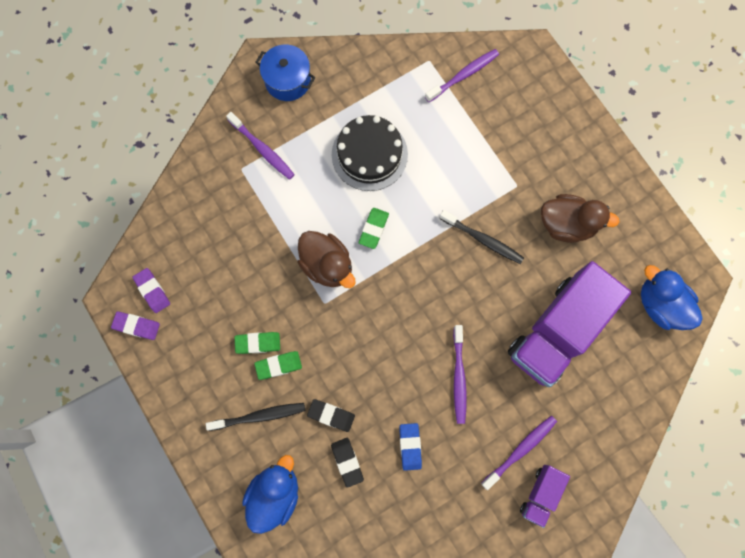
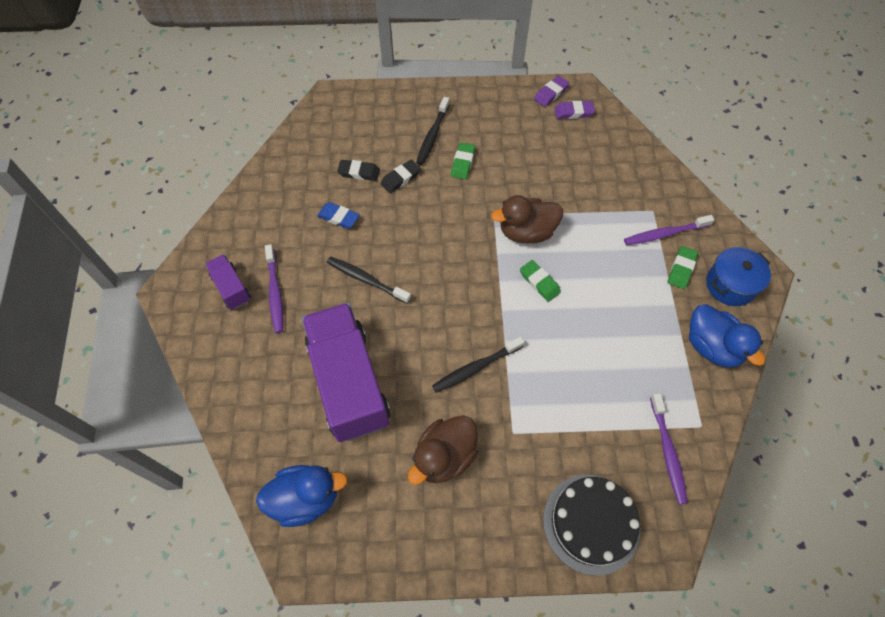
camera: 120 degrees right, 15 degrees down
green eraser [234,332,280,354] -> green eraser moved to [668,246,698,289]
blue duck [242,455,298,534] -> blue duck moved to [689,304,765,368]
black cake [332,115,408,191] -> black cake moved to [543,475,640,576]
purple toothbrush [453,325,467,424] -> black toothbrush [327,256,411,304]

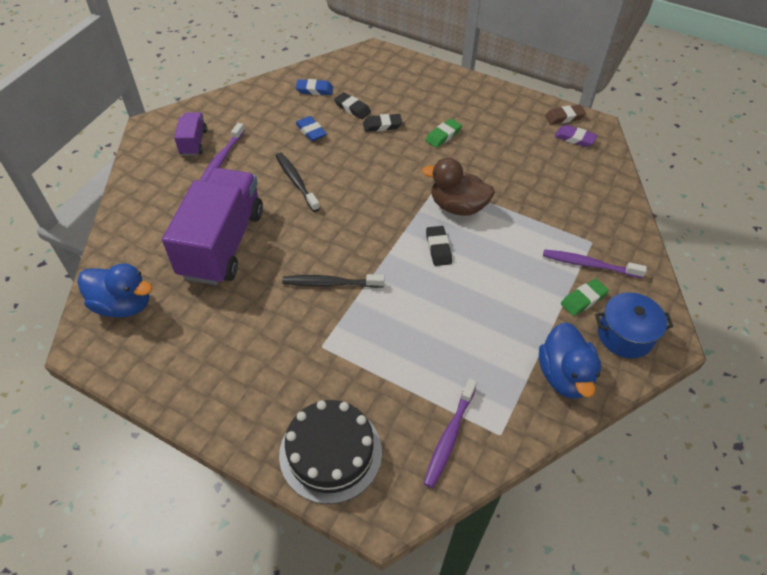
camera: 30 degrees right, 10 degrees down
brown duck [408,415,478,485] -> none
black toothbrush [416,97,450,165] -> none
green eraser [520,260,561,302] -> black eraser [426,226,452,266]
purple eraser [534,76,569,107] -> brown eraser [545,105,586,124]
none -> blue eraser [296,79,333,95]

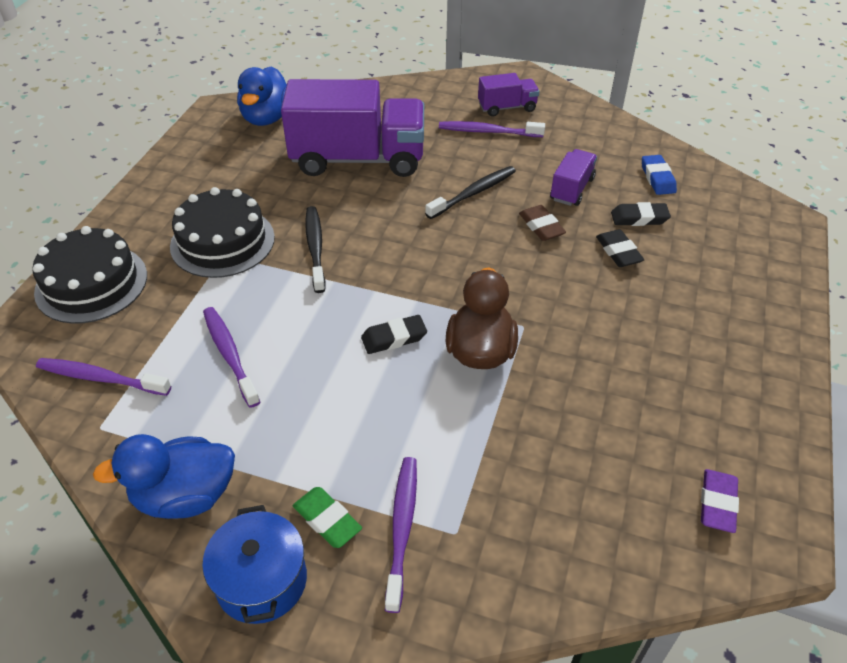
camera: 80 degrees right, 5 degrees down
blue eraser [296,116,327,141] -> purple truck [550,149,597,206]
black eraser [334,92,371,119] -> black eraser turned 60 degrees clockwise [611,202,671,226]
green eraser [425,119,462,148] -> none
brown eraser [545,105,586,124] -> brown eraser moved to [519,205,566,241]
none -> black cake [170,187,275,278]
none -> purple toothbrush [203,307,260,408]

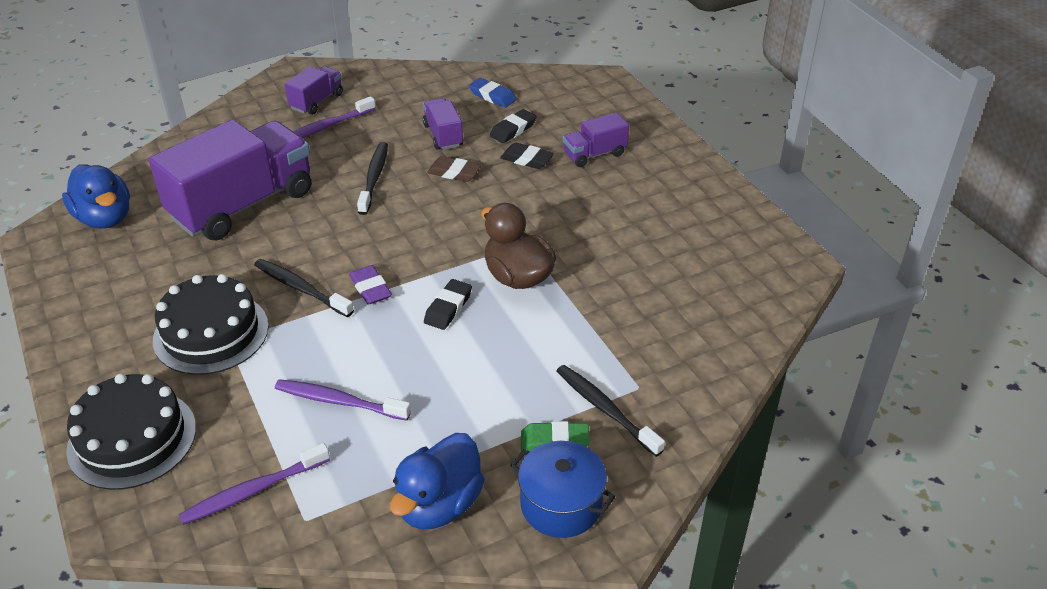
camera: 45 degrees left, 5 degrees down
purple toothbrush [385,457,417,613] -> black toothbrush [557,365,665,457]
purple eraser [701,469,739,533] -> purple eraser moved to [349,265,392,305]
none -> purple truck [563,113,629,167]

